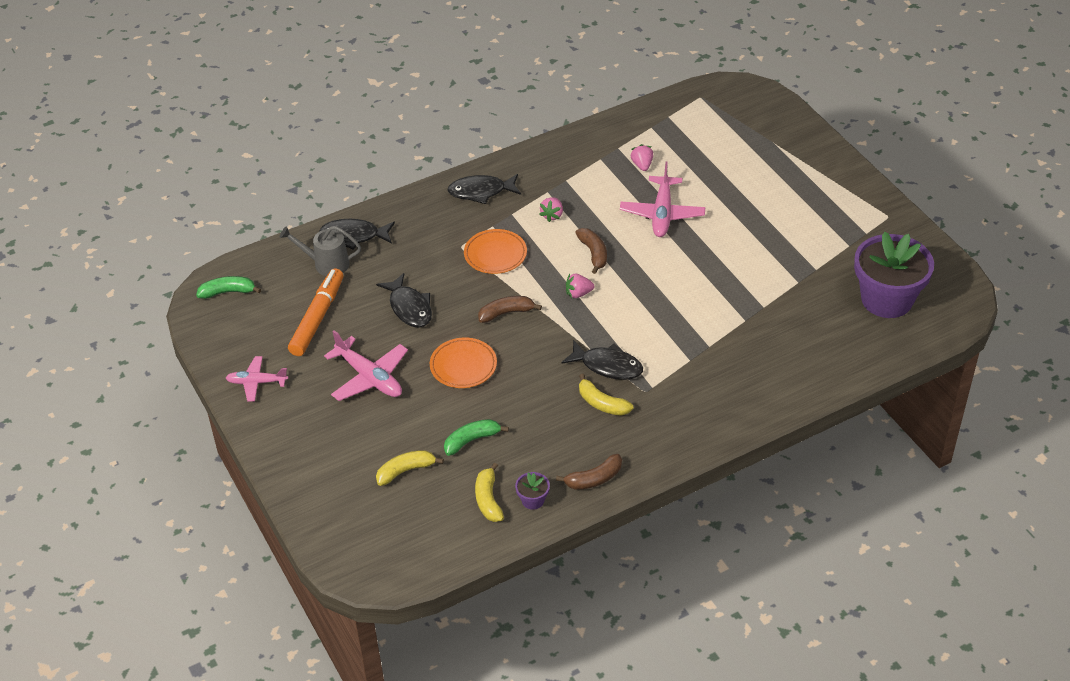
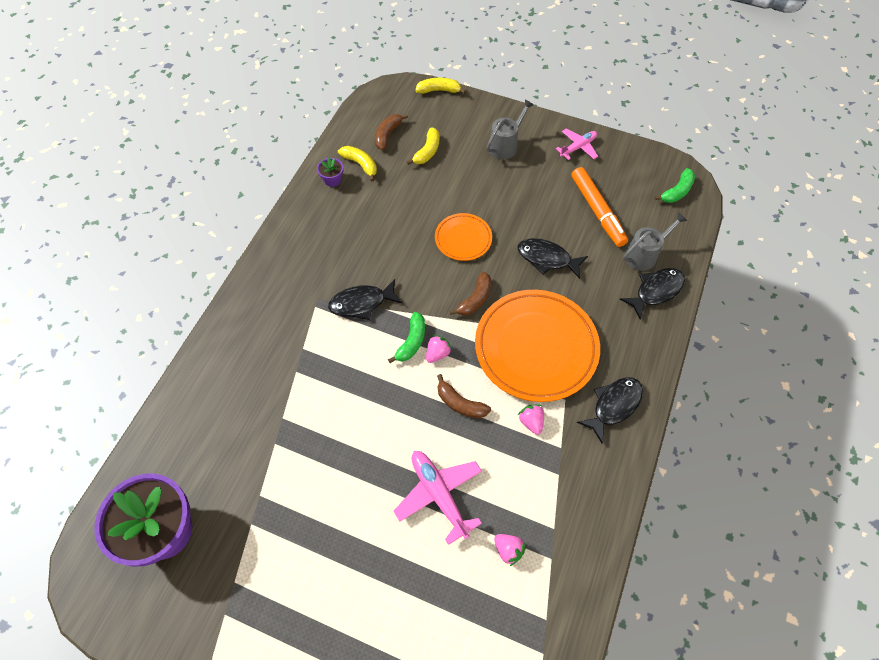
camera: 140 degrees right, 15 degrees up
pink plane [324,330,408,401] -> none
green banana [444,419,509,456] -> green banana moved to [388,312,425,363]
orange plate [464,229,527,274] -> orange plate [475,290,600,402], size x1.97
brown banana [556,454,622,490] -> brown banana moved to [375,114,408,150]
yellow banana [579,374,633,416] -> yellow banana moved to [415,78,466,94]
none -> grey watering can [487,99,534,159]

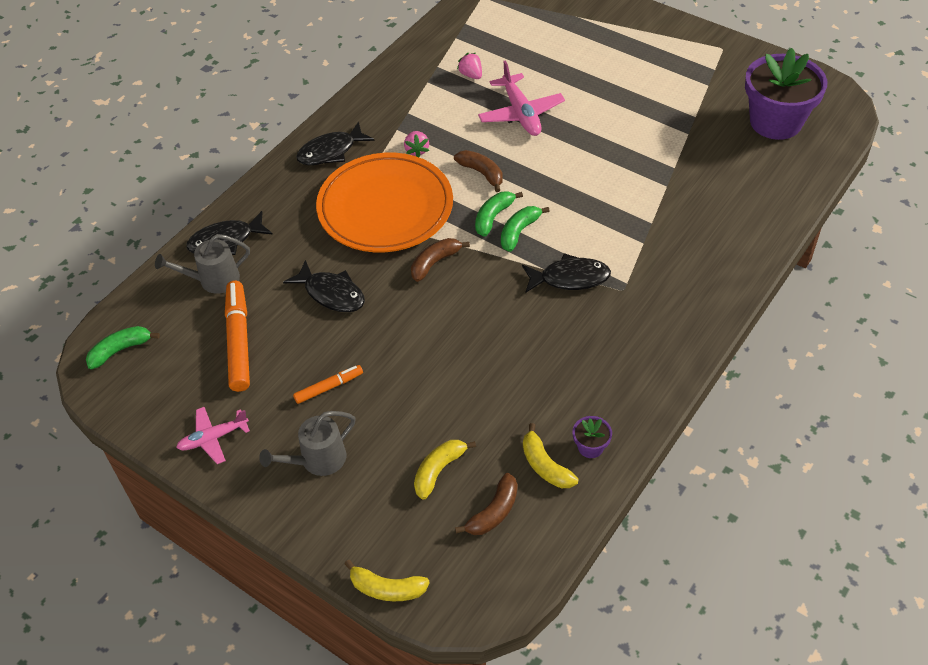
camera: 165 degrees left, 10 degrees down
pink strawberry [426,335,452,363] -> green banana [475,191,523,237]
orange plate [435,213,492,261] -> none
none -> orange marker [293,365,363,404]

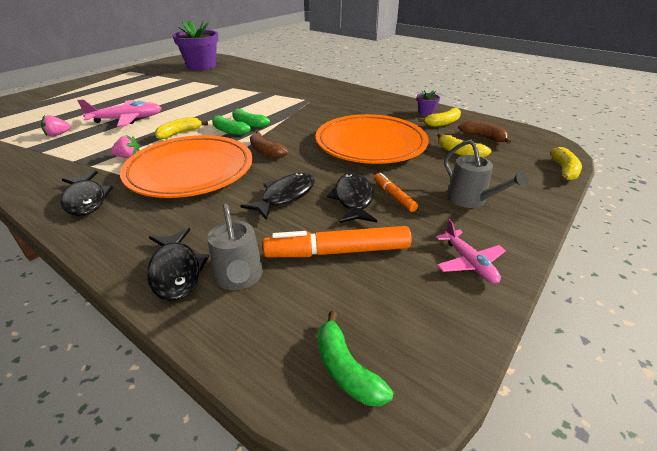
camera: 90 degrees left, 15 degrees down
brown banana [454,150,503,192] -> yellow banana [155,117,208,140]
black fish [522,253,611,292] -> black fish moved to [327,173,377,223]
none -> orange plate [315,114,429,164]

